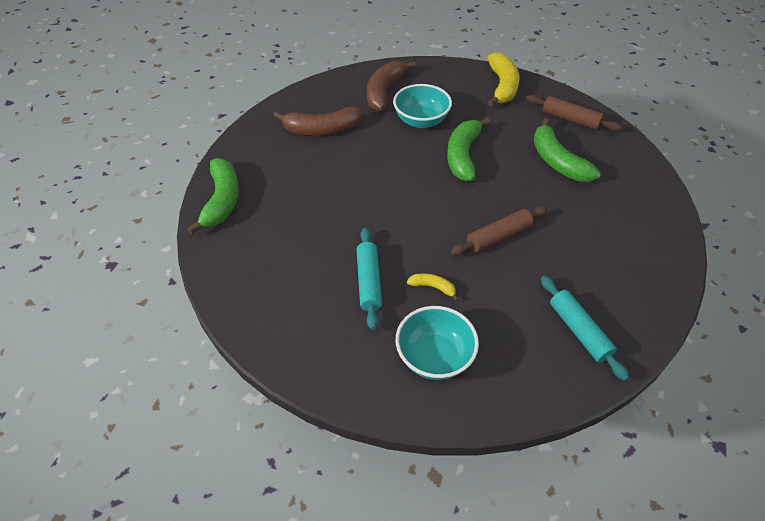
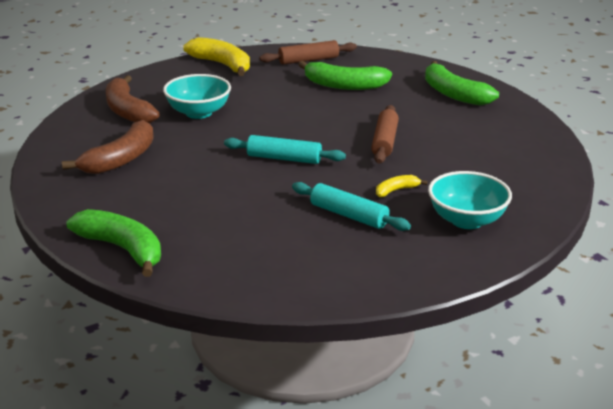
camera: 50 degrees left, 20 degrees down
green banana [447,118,490,181] -> green banana moved to [425,61,499,106]
turquoise rolling pin [541,276,629,381] -> turquoise rolling pin moved to [224,135,346,164]

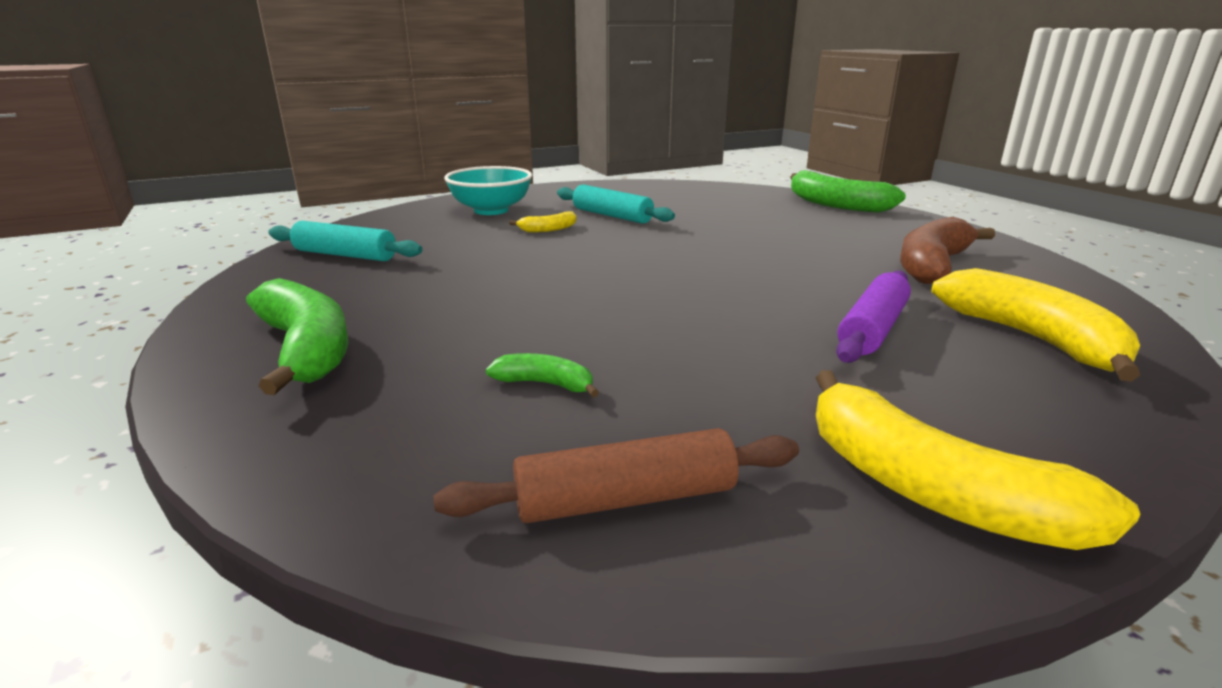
camera: 175 degrees left, 5 degrees down
brown banana [106,75,159,123] -> yellow banana [932,268,1140,382]
turquoise bowl [163,74,231,119] -> purple rolling pin [836,271,911,363]
turquoise rolling pin [224,135,346,164] -> turquoise rolling pin moved to [268,221,422,261]
green banana [298,61,392,90] -> green banana [486,353,599,397], size x0.48
brown rolling pin [371,105,399,164] -> none

